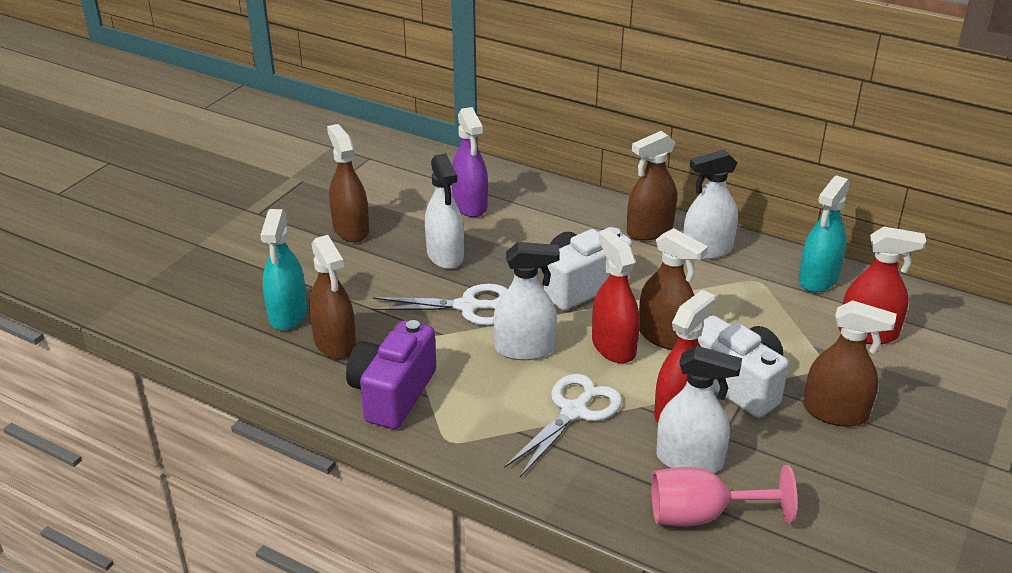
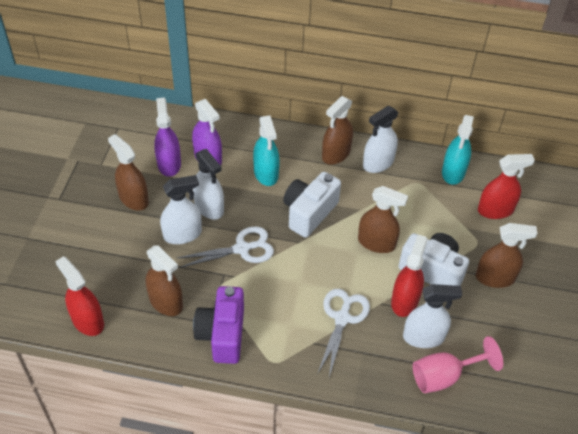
camera: 20 degrees left, 15 degrees up
turquoise spray bottle [260,209,307,331] -> turquoise spray bottle moved to [253,115,280,186]
white spray bottle [493,242,560,360] -> white spray bottle moved to [160,175,202,244]
red spray bottle [592,230,640,363] -> red spray bottle moved to [55,256,104,336]
none -> purple spray bottle [154,98,181,177]

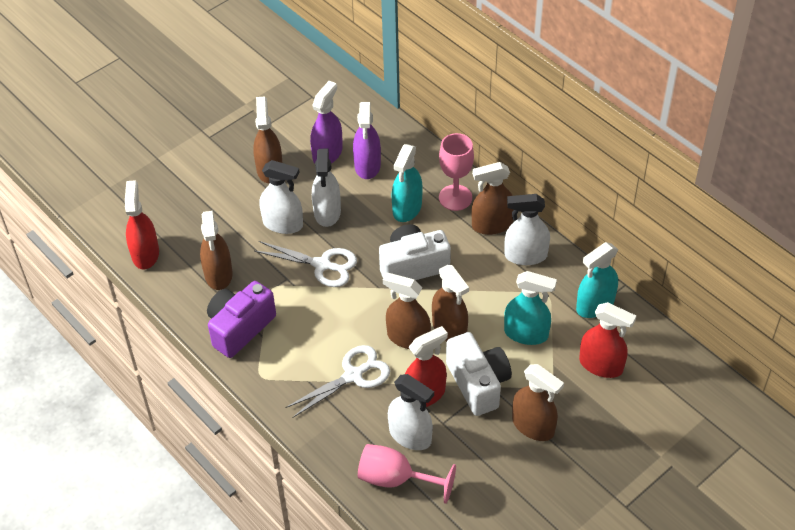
camera: 40 degrees right, 0 degrees up
none -> brown spray bottle [383,273,431,349]
none -> pink goblet [439,133,474,211]
none -> turquoise spray bottle [504,271,557,345]

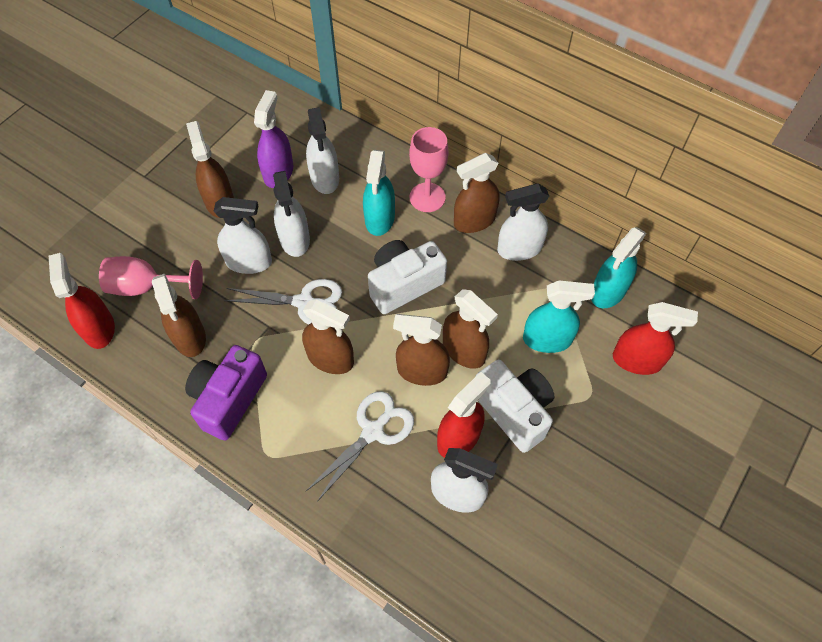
camera: 15 degrees left, 10 degrees up
purple spray bottle [353,102,381,179] -> white spray bottle [306,107,339,194]
pink goblet [358,444,456,504] -> pink goblet moved to [99,256,203,299]
brown spray bottle [512,364,564,441] -> brown spray bottle moved to [302,299,354,374]

